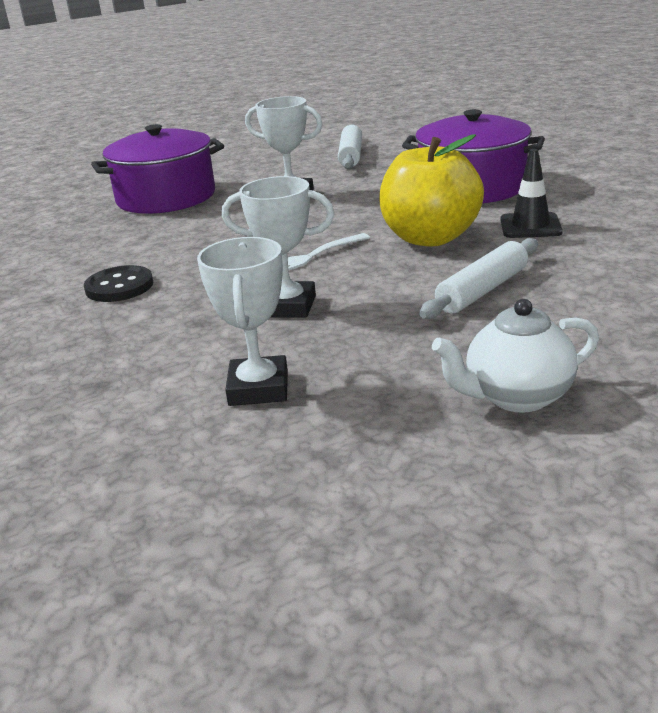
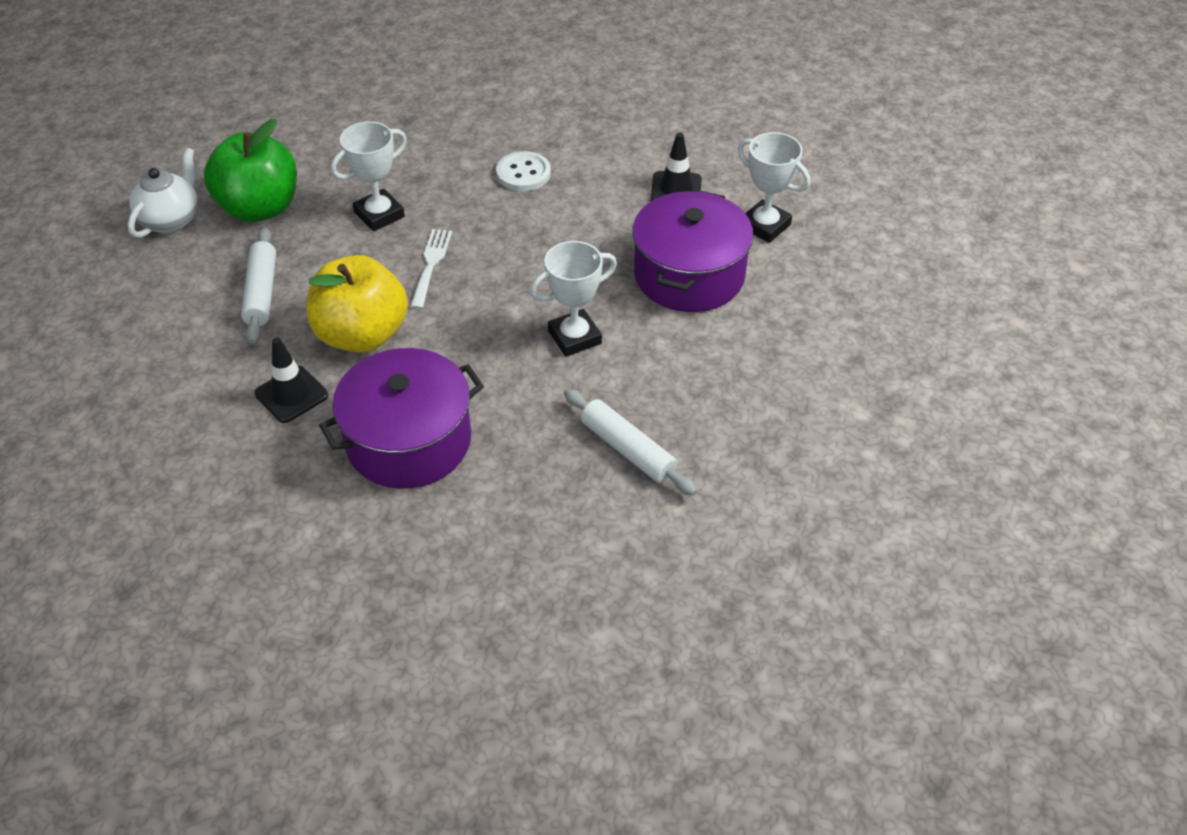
camera: 130 degrees right, 20 degrees up
black button [84,265,153,302] -> white button [496,151,551,191]
white trophy [197,237,288,406] -> white trophy moved to [737,132,810,243]
none -> green apple [204,119,297,222]
none -> black traffic cone [651,132,702,201]

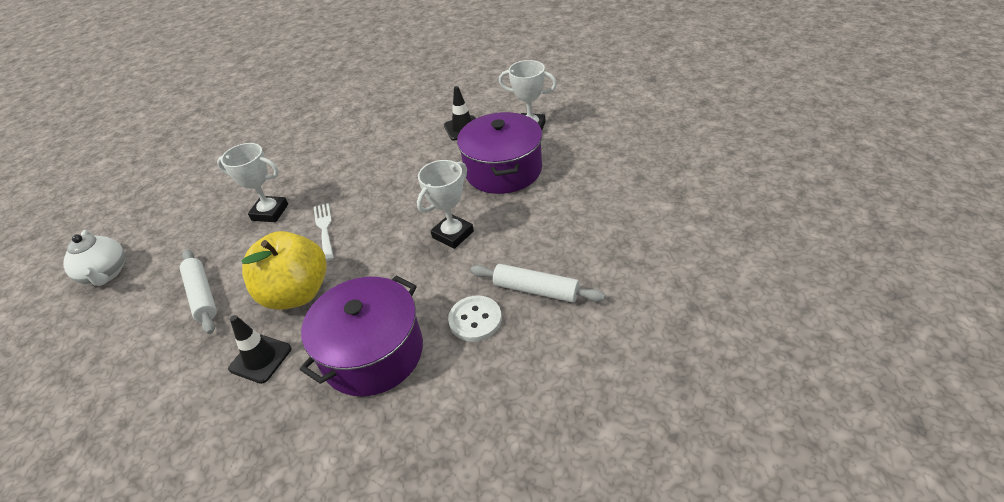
camera: 20 degrees left, 5 degrees down
white teapot [127,148,198,238] -> white teapot turned 150 degrees clockwise [63,230,125,286]
green apple [204,119,297,222] -> none
white trophy [331,121,407,231] -> white trophy turned 75 degrees clockwise [217,143,288,222]
white button [496,151,551,191] -> white button moved to [448,295,502,342]

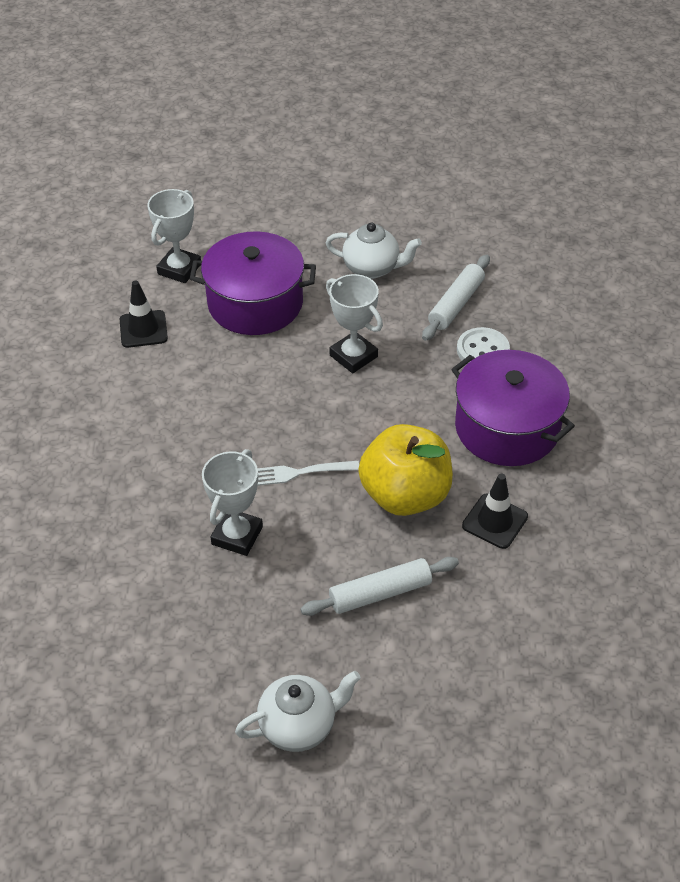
camera: 85 degrees left, 5 degrees up
none -> white teapot [326,223,422,279]

